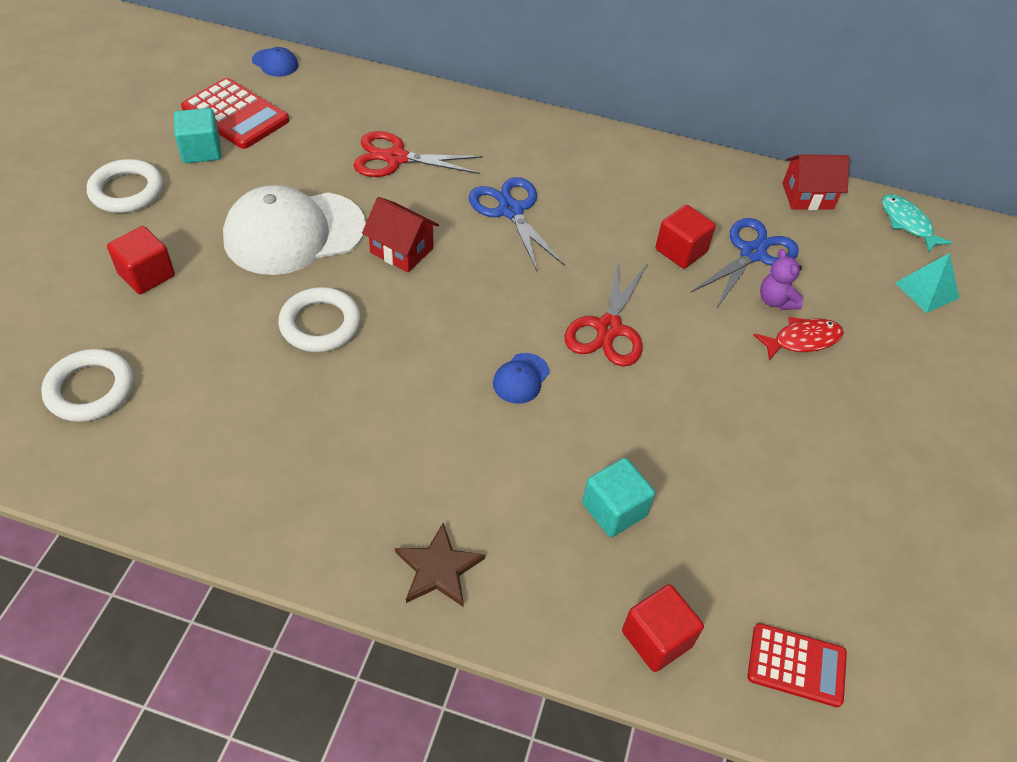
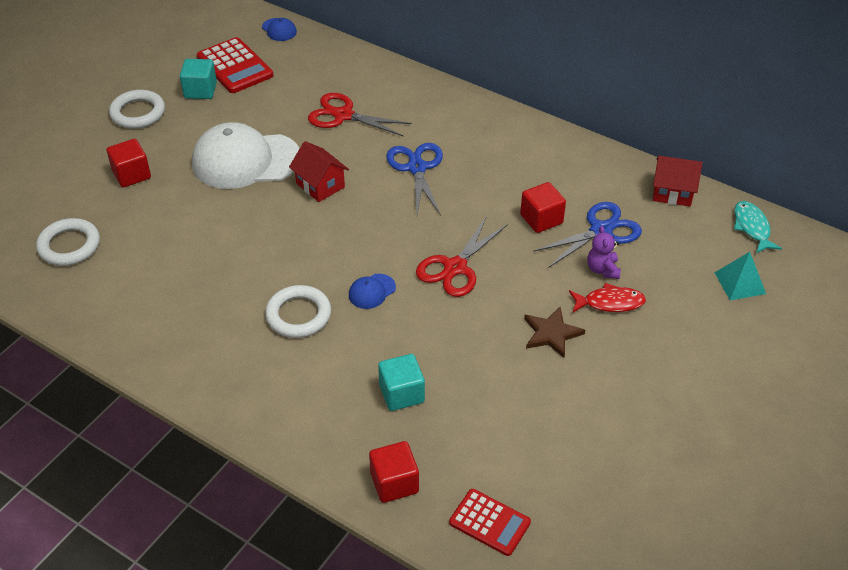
camera: 20 degrees right, 5 degrees down
white ring [278,287,360,352] -> white ring moved to [265,285,331,338]
brown star [395,523,485,607] -> brown star moved to [524,307,585,358]

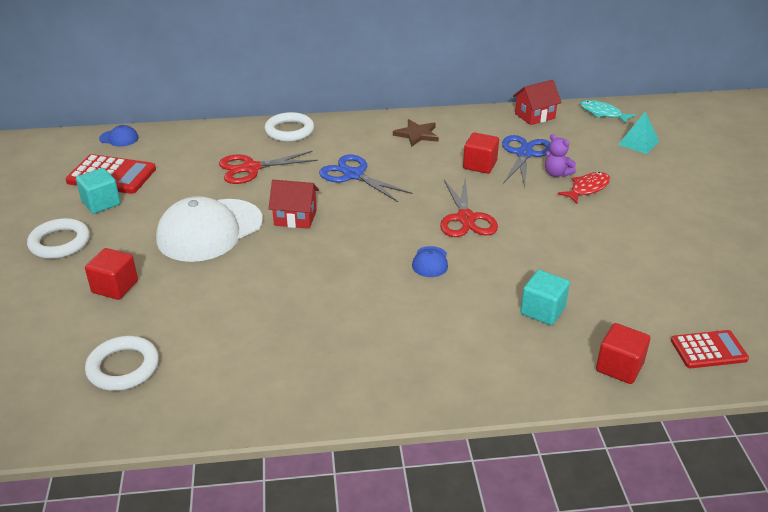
camera: 40 degrees left, 10 degrees down
white ring [265,285,331,338] -> white ring moved to [265,112,314,142]
brown star [524,307,585,358] -> brown star moved to [393,119,439,147]

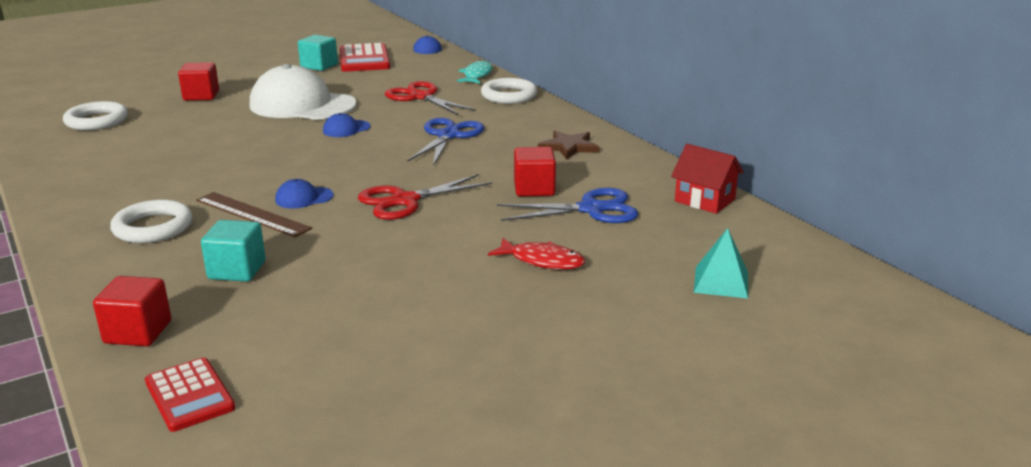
camera: 65 degrees right, 10 degrees down
white ring [27,218,90,259] -> white ring moved to [110,200,193,243]
red house [268,180,319,229] -> blue cap [323,113,371,137]
purple teddy bear [545,134,576,177] -> none
turquoise fish [580,100,636,123] -> turquoise fish moved to [457,60,493,83]
none -> brown ruler [196,192,312,237]

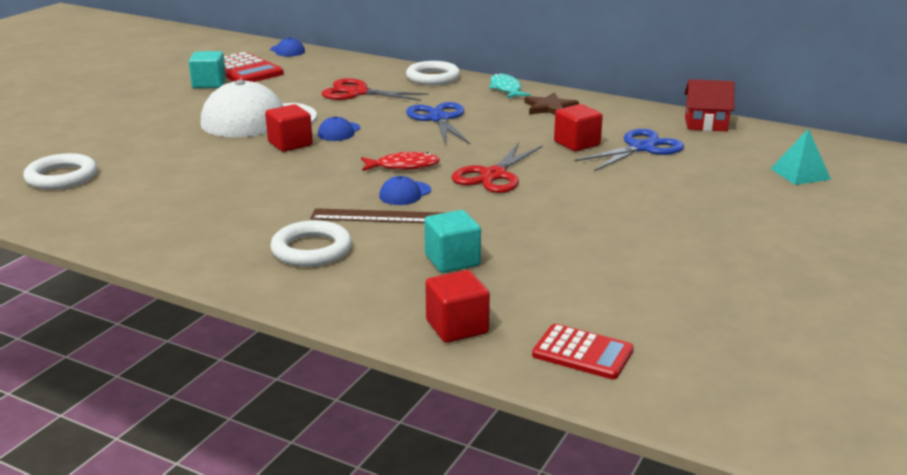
camera: 30 degrees left, 0 degrees up
red cube [178,62,219,101] -> red cube moved to [265,104,313,152]
turquoise fish [457,60,493,83] -> turquoise fish moved to [489,73,531,98]
red fish [488,238,585,269] -> red fish moved to [361,152,440,171]

